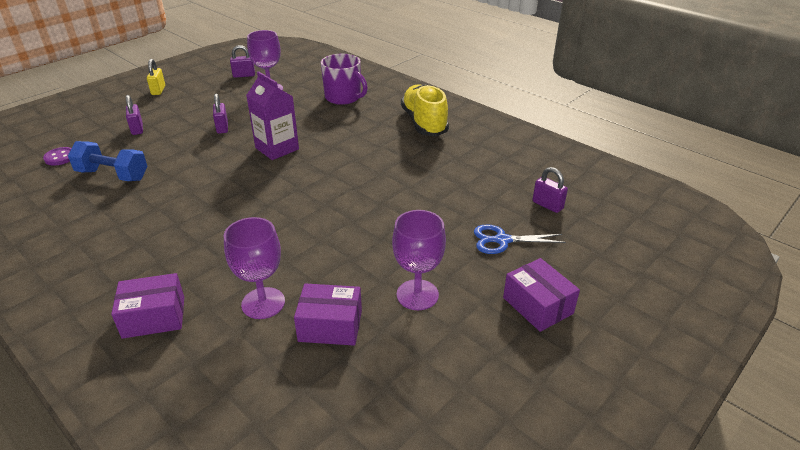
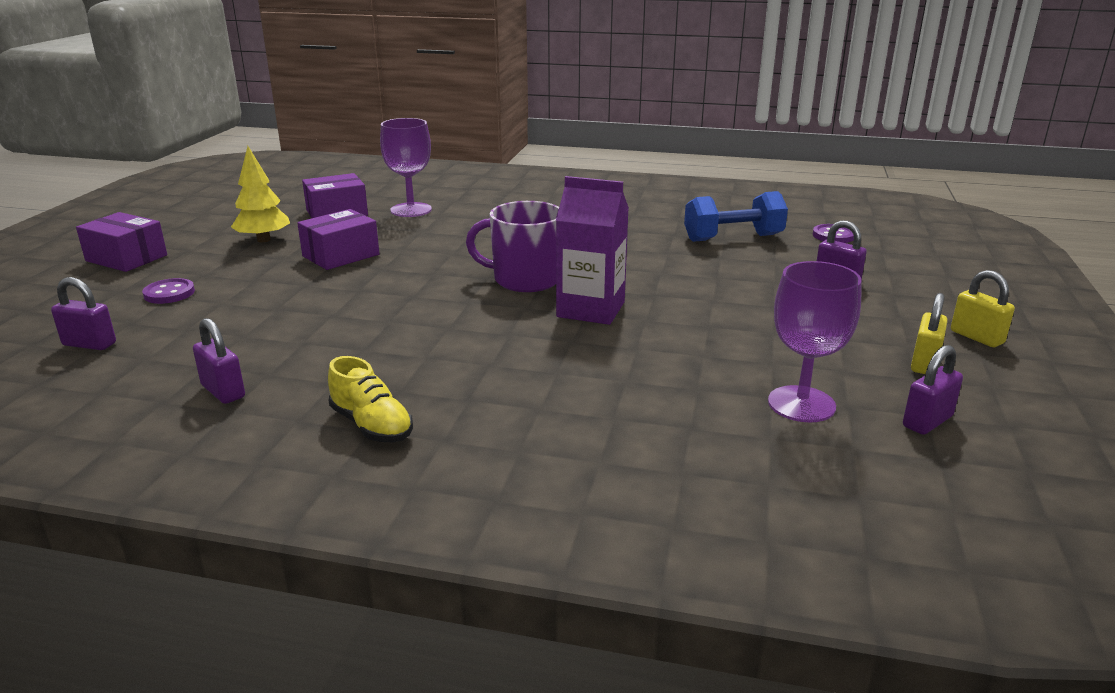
camera: 150 degrees right, 10 degrees down
purple box [111,273,184,339] -> purple box moved to [297,209,379,270]
purple padlock [213,93,228,134] -> purple padlock moved to [193,318,245,404]
purple mug [321,54,368,105] -> purple mug moved to [466,201,559,292]
purple goblet [392,210,446,310] -> yellow tree [231,146,290,242]
yellow shoe [401,84,449,136] -> yellow shoe [328,356,413,442], size x0.57
blue scissors [474,224,566,254] -> purple button [142,278,195,304]
none -> yellow padlock [911,293,948,374]

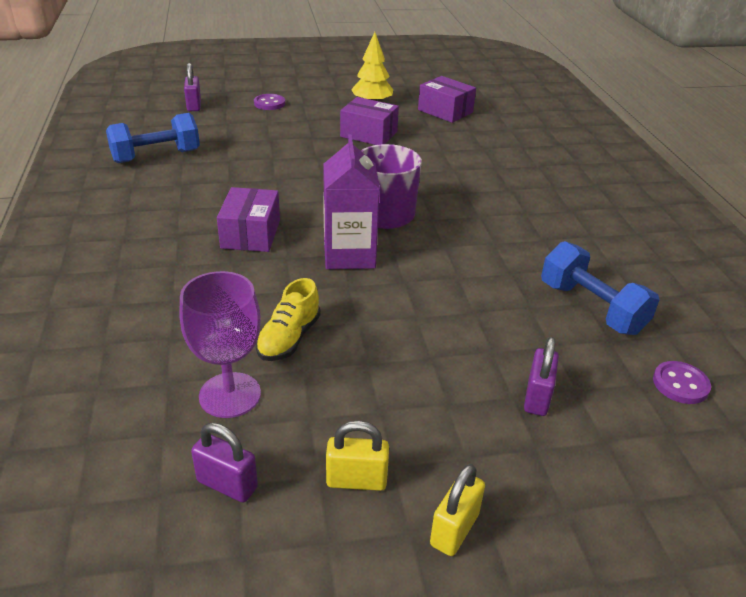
camera: 65 degrees right, 10 degrees up
purple box [76,212,167,272] -> purple box moved to [217,187,280,252]
purple padlock [193,318,245,404] -> blue dumbbell [106,113,200,163]
yellow shoe [328,356,413,442] -> yellow shoe moved to [256,278,321,361]
purple goblet [380,118,432,217] -> none

